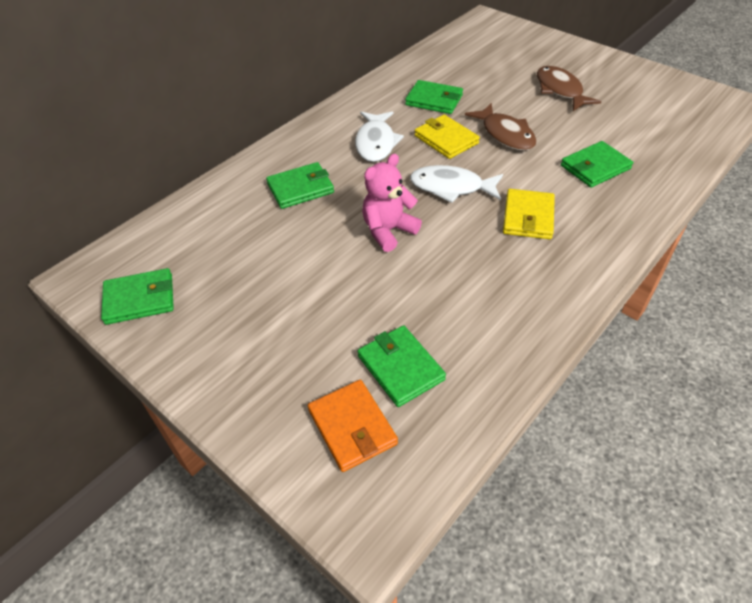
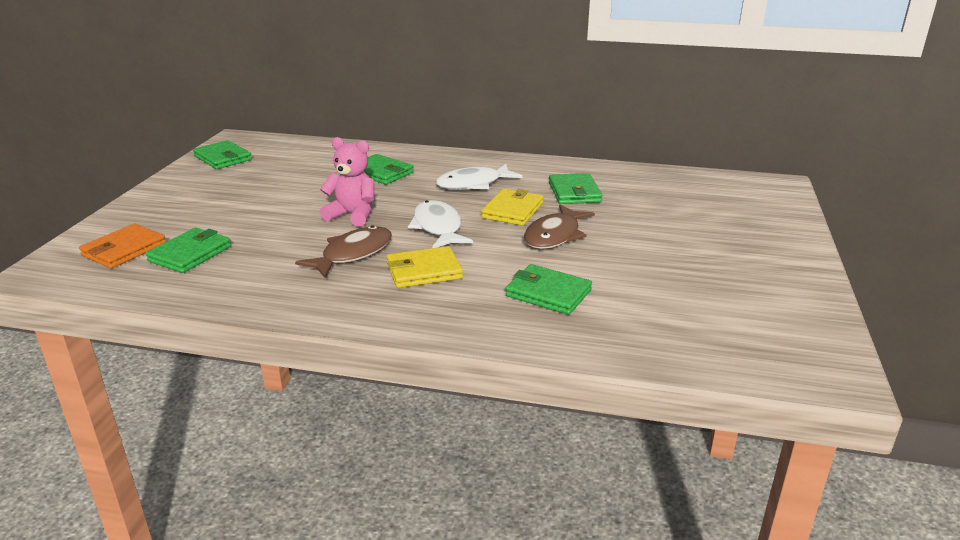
camera: 60 degrees right, 20 degrees down
brown fish [537,66,601,111] -> brown fish moved to [295,225,392,278]

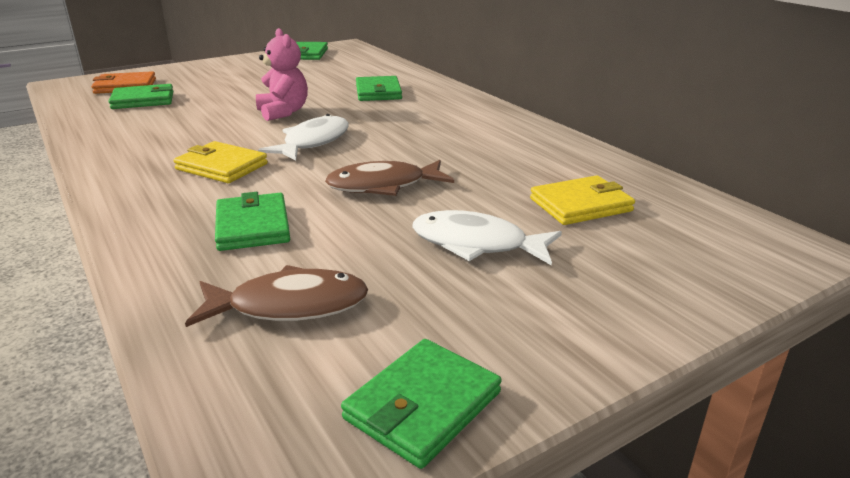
camera: 45 degrees right, 0 degrees up
brown fish [295,225,392,278] -> brown fish moved to [185,265,368,327]
white fish [436,164,523,190] -> white fish moved to [412,210,562,266]
yellow wallet [481,189,543,226] -> yellow wallet moved to [530,175,635,225]
green wallet [549,173,602,204] -> green wallet moved to [341,339,502,469]

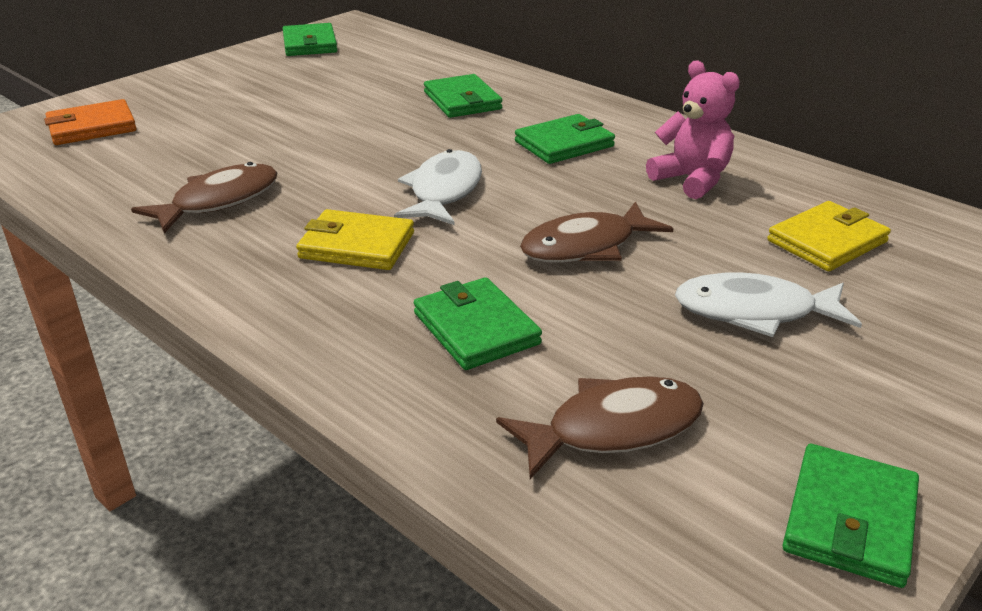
camera: 15 degrees left, 5 degrees up
green wallet [109,84,173,109] -> green wallet moved to [515,114,615,164]
pink teddy bear [256,28,308,121] -> pink teddy bear moved to [646,61,740,199]
none -> brown fish [131,162,277,234]

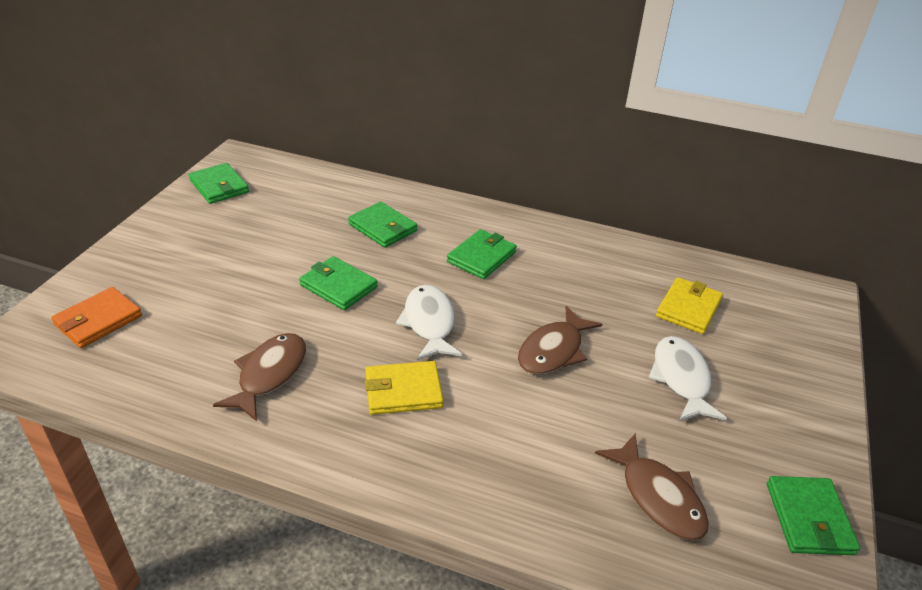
camera: 25 degrees left, 5 degrees up
green wallet [414,277,542,370] -> green wallet moved to [299,256,378,310]
brown fish [496,376,704,479] -> brown fish turned 105 degrees clockwise [595,433,709,541]
pink teddy bear [646,61,740,199] -> none
white fish [675,272,862,337] -> white fish turned 105 degrees clockwise [649,336,727,421]

